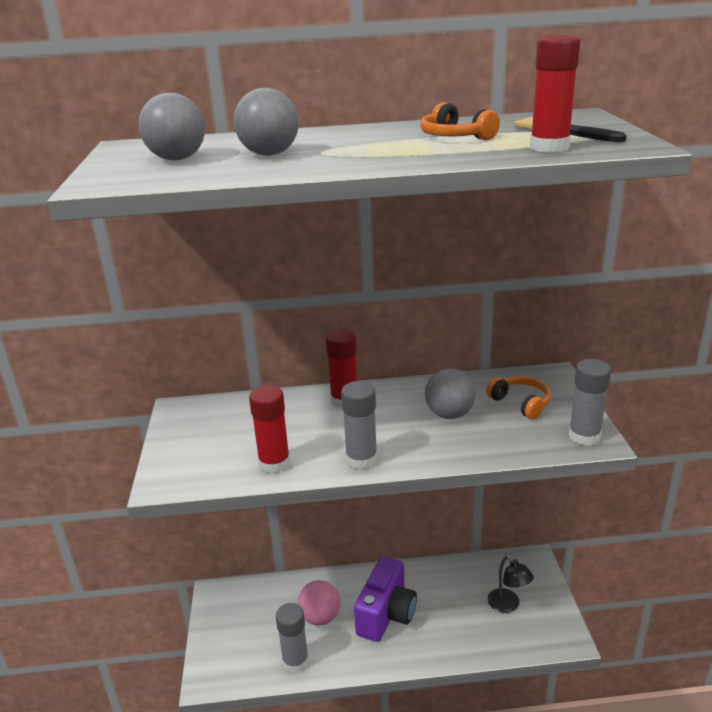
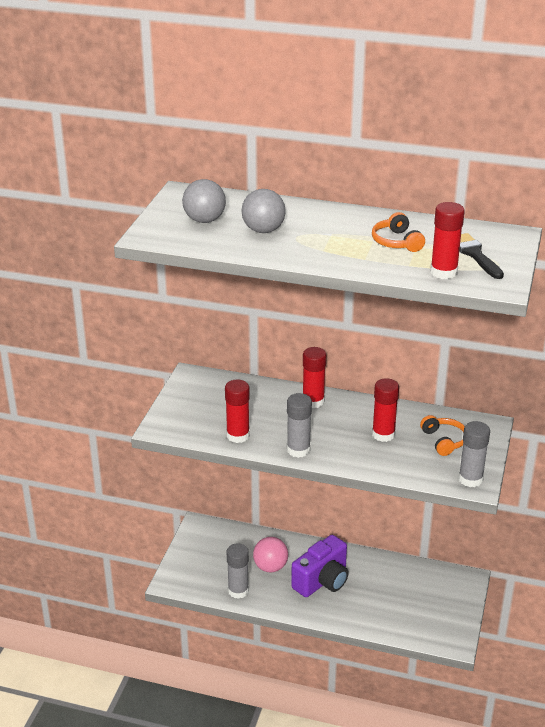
camera: 20 degrees right, 5 degrees up
grey ball [425,369,476,419] -> red glue stick [372,378,399,442]
black lamp [488,556,534,613] -> none

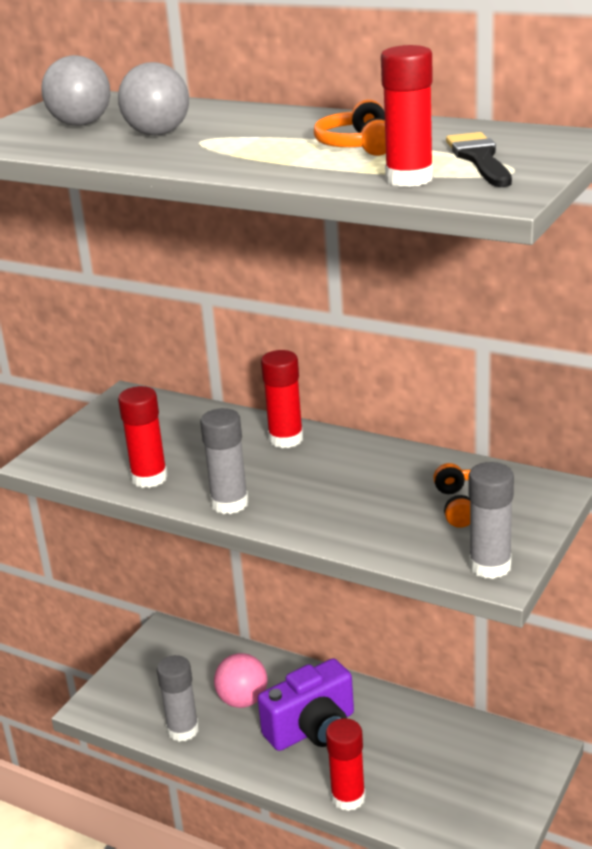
camera: 15 degrees right, 5 degrees down
red glue stick [372,378,399,442] -> red glue stick moved to [326,718,366,811]

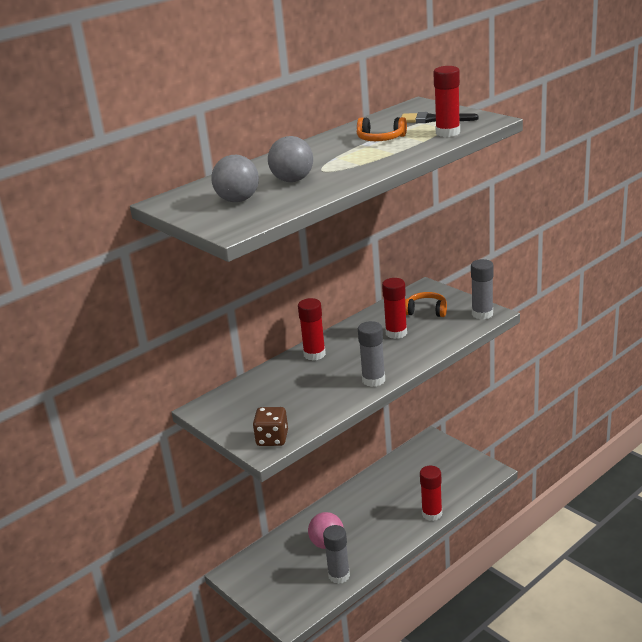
camera: 70 degrees left, 0 degrees up
red glue stick [118,386,168,488] -> red glue stick moved to [382,278,407,339]
purple camera [258,658,354,751] -> none
none -> brown dice [253,407,288,446]

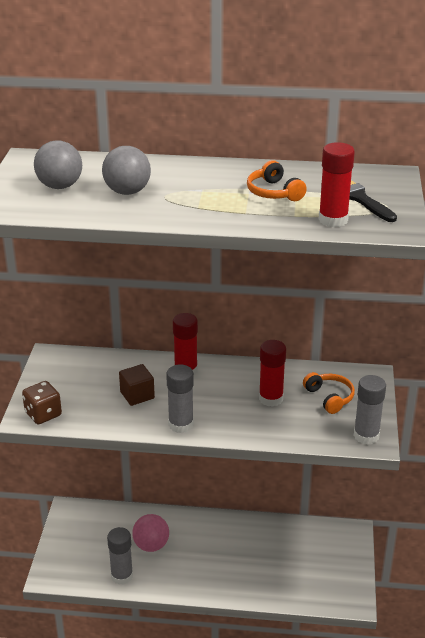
camera: 45 degrees right, 5 degrees up
red glue stick [420,466,442,521] -> none
none -> brown cube [119,364,155,406]

